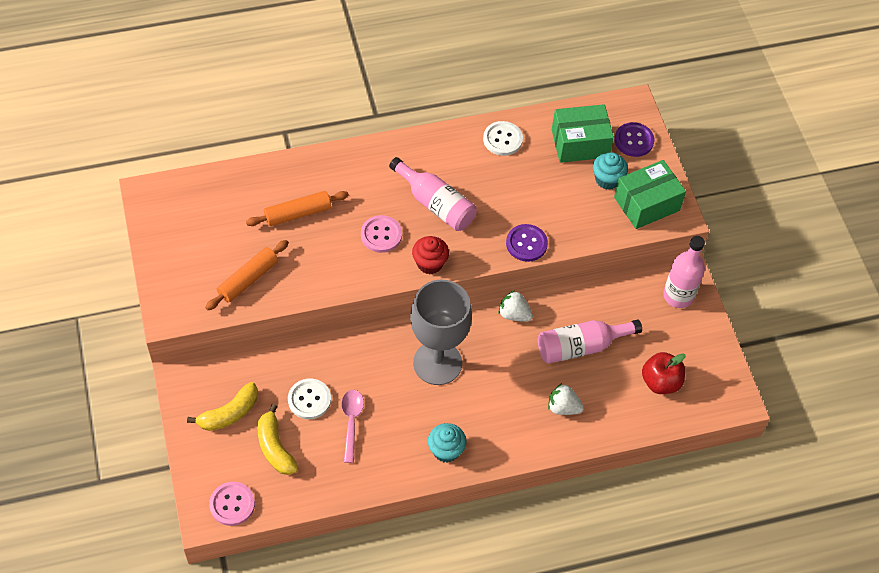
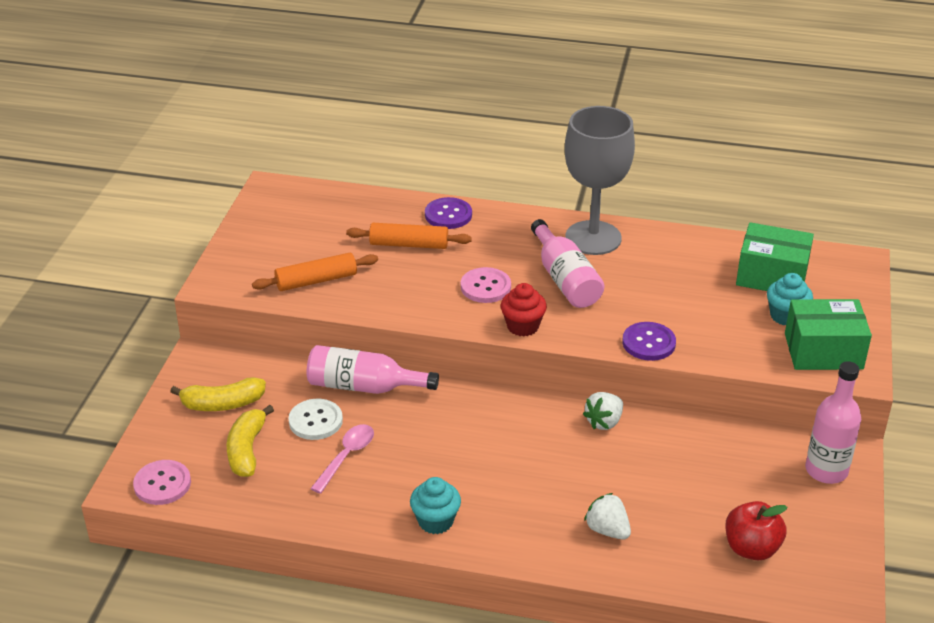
camera: 30 degrees right, 20 degrees down
grey goblet [410,280,472,385] -> grey goblet moved to [565,106,635,255]
white button [483,121,523,156] -> none
white strawberry [498,290,533,322] -> white strawberry turned 105 degrees counterclockwise [583,392,623,430]
pink bottle [538,320,642,364] -> pink bottle moved to [307,345,439,394]
purple button [614,122,654,157] -> purple button moved to [425,197,472,229]

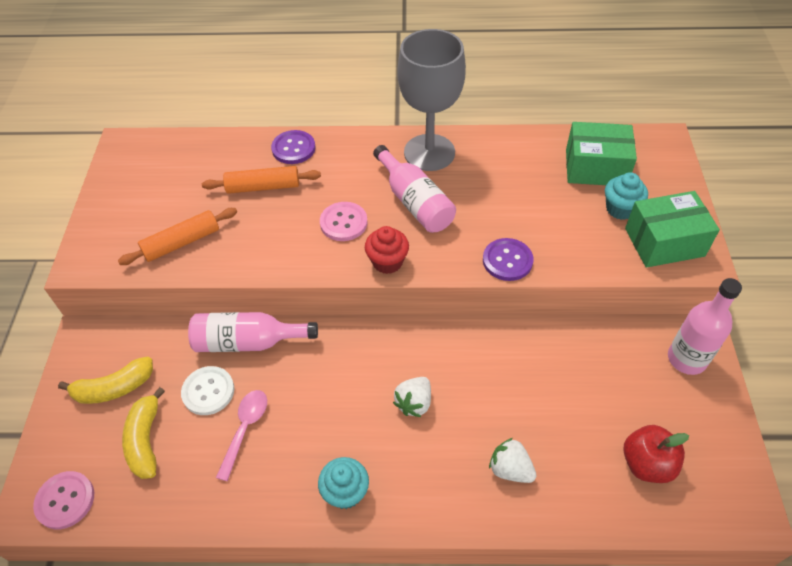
camera: 10 degrees left, 15 degrees up
white strawberry [583,392,623,430] -> white strawberry moved to [393,377,431,417]

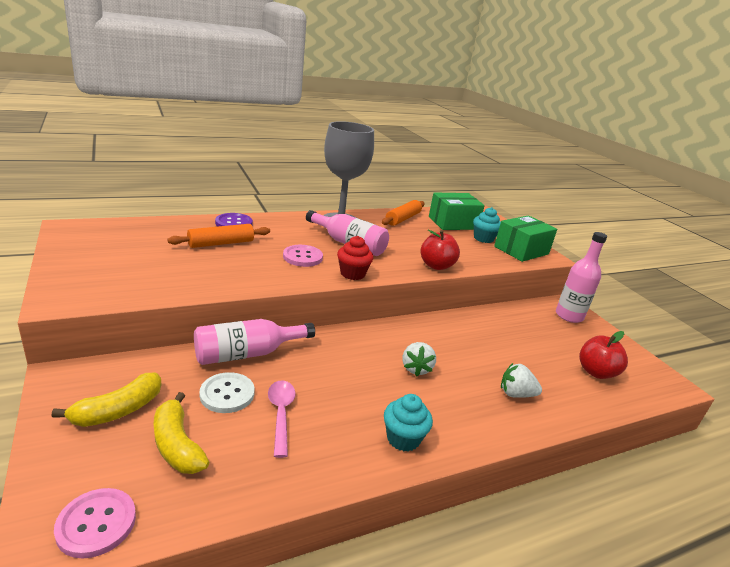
camera: 30 degrees left, 25 degrees down
orange rolling pin [118,208,237,265] -> orange rolling pin moved to [382,200,424,226]
purple button [483,238,533,281] -> red apple [420,229,460,270]

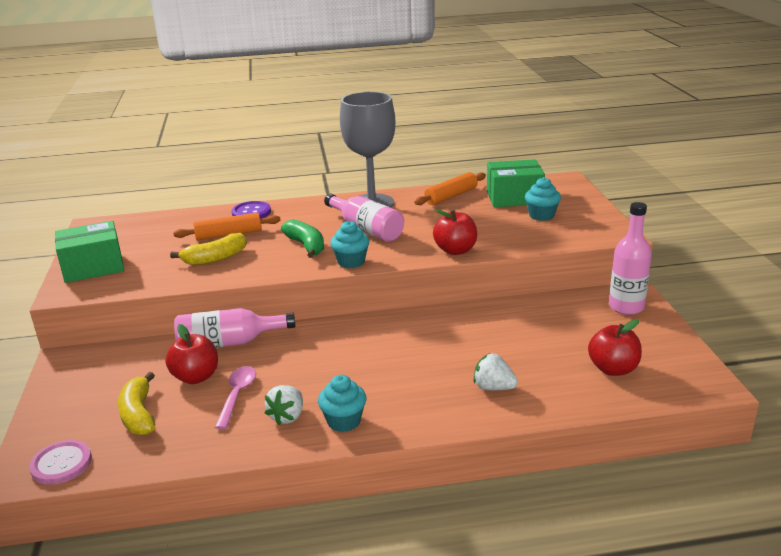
camera: 20 degrees right, 0 degrees up
yellow banana [52,372,162,427] -> yellow banana moved to [170,233,247,265]
white button [199,372,254,413] -> red apple [166,324,218,384]
pink button [283,245,323,267] -> green banana [281,219,324,258]
red cupcake [337,236,374,280] -> turquoise cupcake [330,221,370,268]
white strawberry [403,342,436,376] -> white strawberry moved to [265,385,303,425]
green box [494,215,557,262] -> green box moved to [55,221,124,283]

